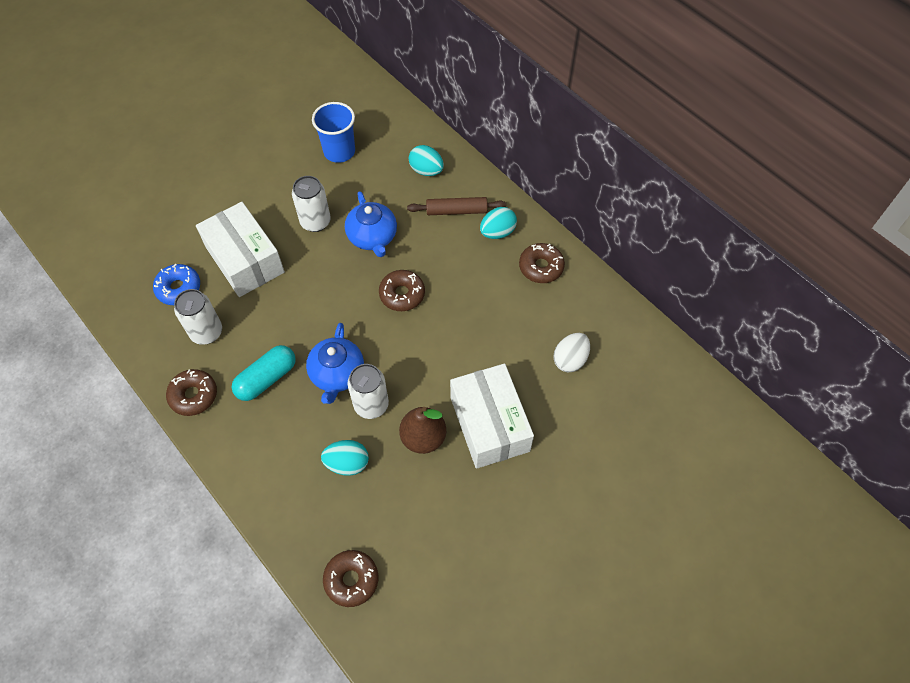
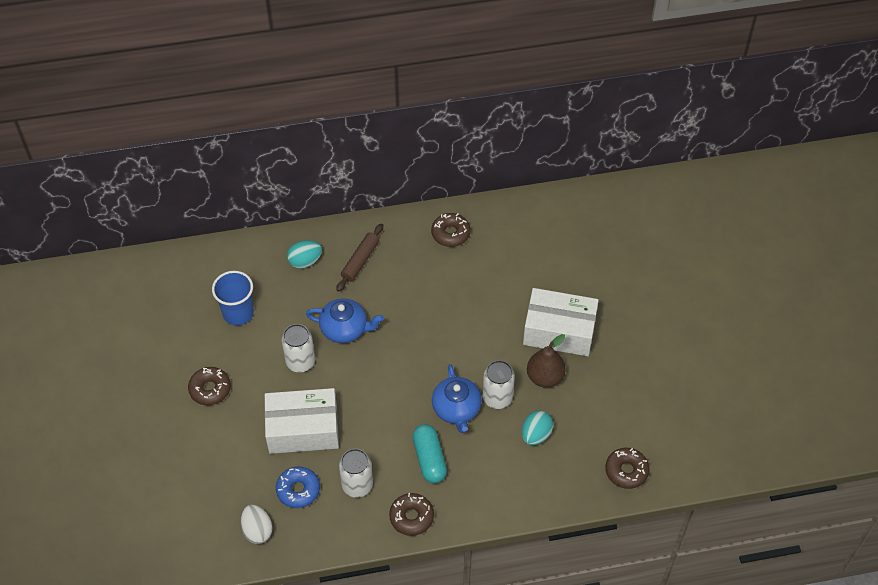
camera: 60 degrees left, 5 degrees down
blue teapot [306,323,364,404] -> blue teapot turned 45 degrees clockwise [432,364,482,433]
brown donut [379,270,425,311] -> brown donut moved to [188,367,231,405]
turquoise egg [480,207,517,239] -> none
white egg [553,333,590,372] -> white egg moved to [241,505,273,544]

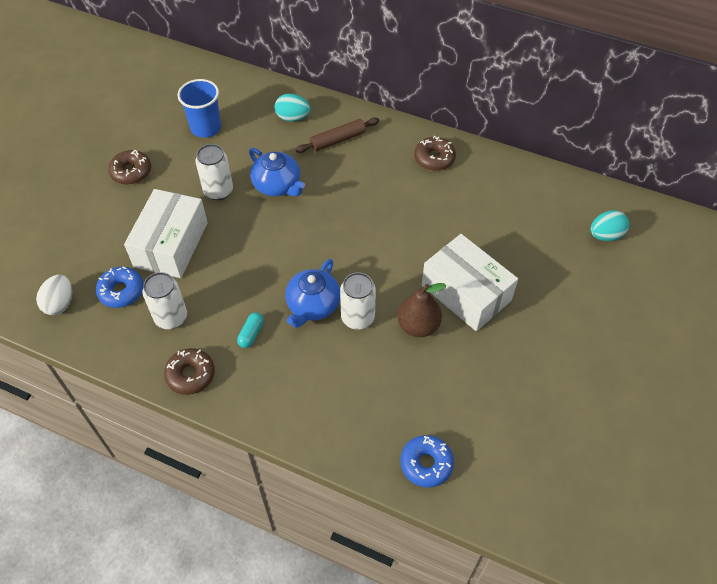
camera: 35 degrees right, 0 degrees up
white box [265,388,339,454] -> white box turned 75 degrees clockwise [124,189,208,278]
turquoise capsule [412,424,447,483] -> turquoise capsule [237,312,264,348], size x0.58
turquoise egg [522,411,553,445] -> turquoise egg moved to [591,210,629,241]
brown donut [605,448,650,489] -> blue donut [400,435,454,488]

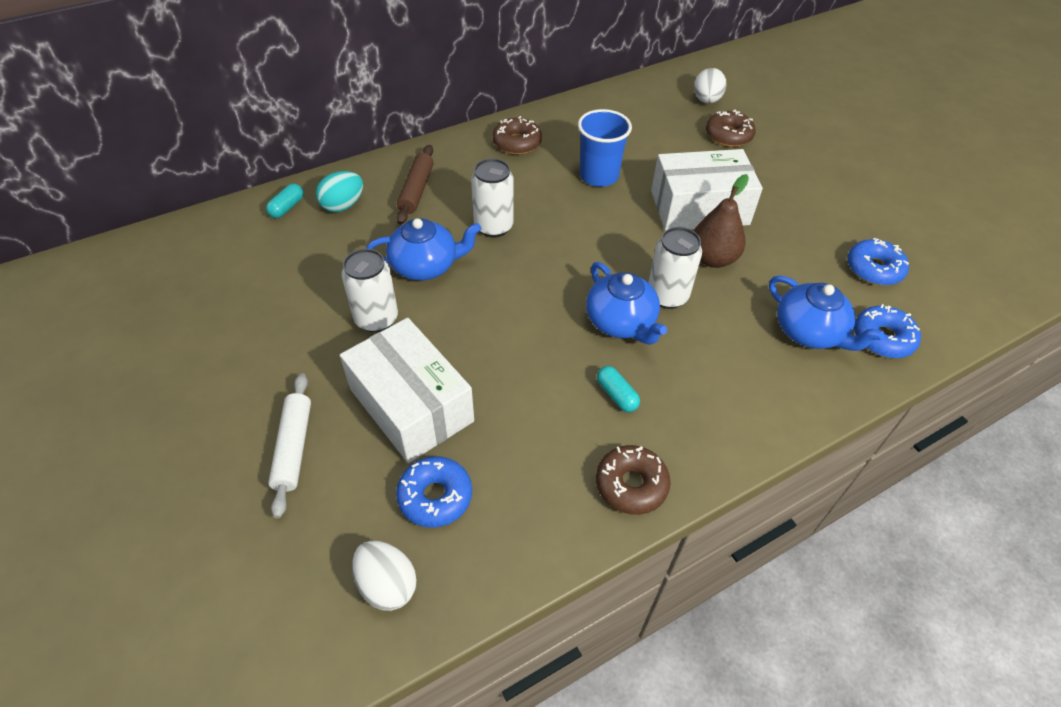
camera: 55 degrees left, 5 degrees down
brown donut [108,150,151,185] -> brown donut moved to [706,110,756,147]
white can [142,272,187,329] -> white can moved to [471,158,514,237]
blue cup [177,79,221,138] -> blue cup moved to [578,109,632,187]
turquoise egg [591,210,629,241] -> white egg [694,68,726,104]
none -> turquoise capsule [266,184,303,218]
none -> white rolling pin [268,373,311,518]
none -> blue teapot [769,276,884,351]
none -> blue donut [847,238,909,285]

